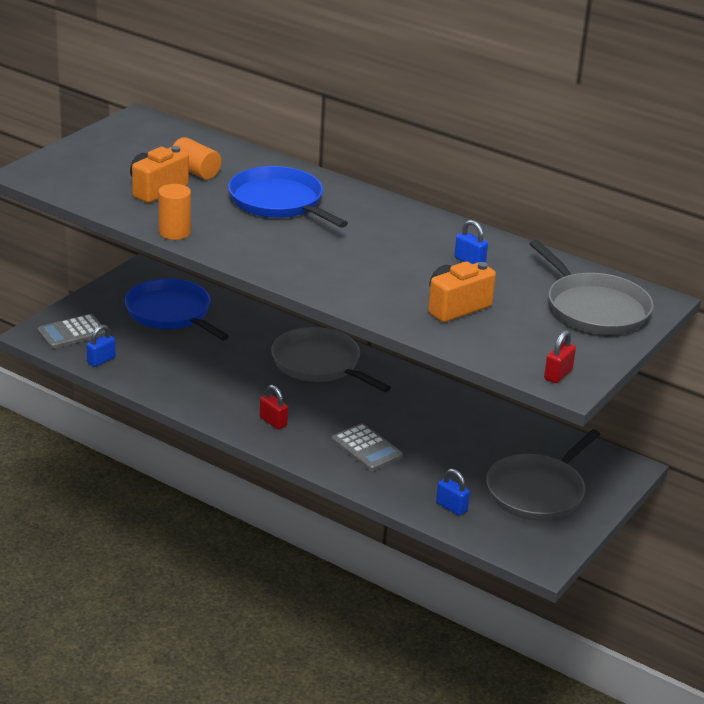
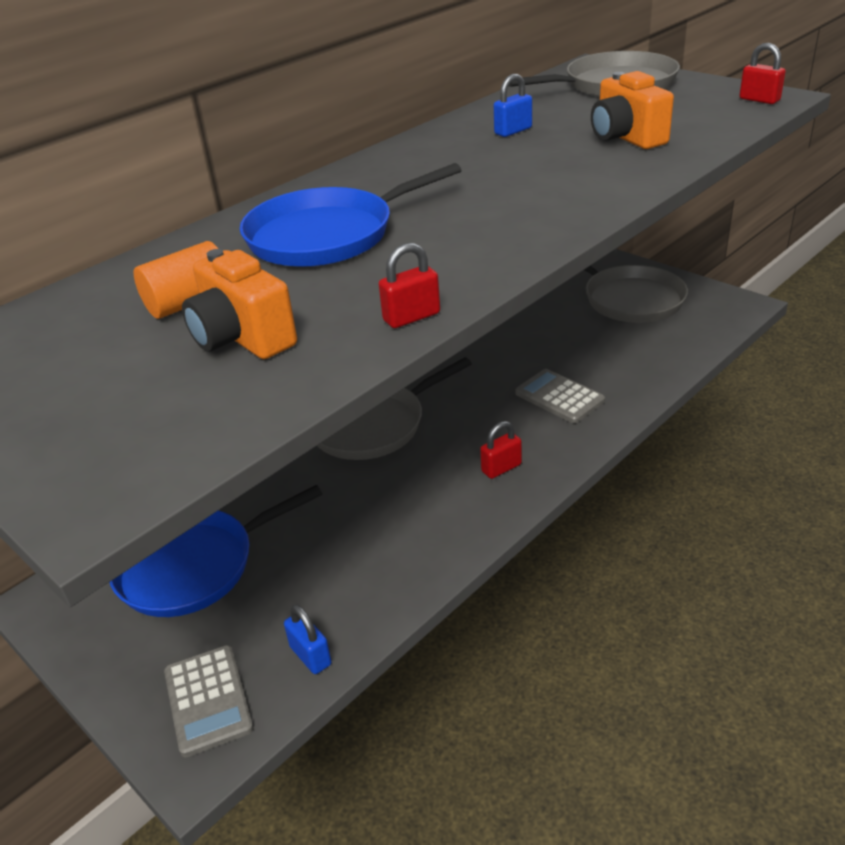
camera: 75 degrees left, 5 degrees up
orange cylinder [158,184,191,240] -> red padlock [379,243,440,328]
grey calculator [332,423,403,471] -> grey calculator turned 105 degrees counterclockwise [515,369,605,423]
blue padlock [436,469,470,516] -> none

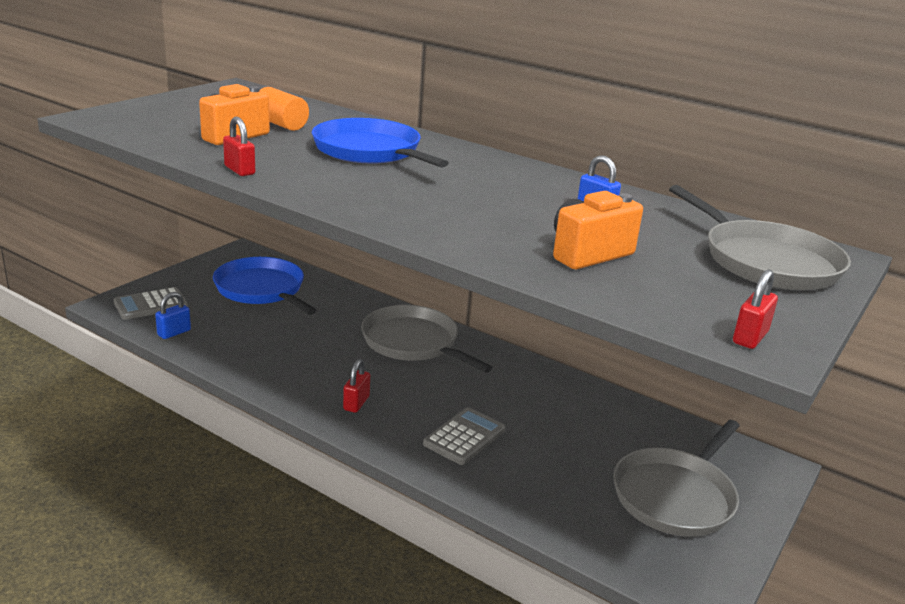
camera: 75 degrees right, 10 degrees down
red padlock [480,421,522,479] -> red padlock turned 60 degrees clockwise [343,359,370,413]

